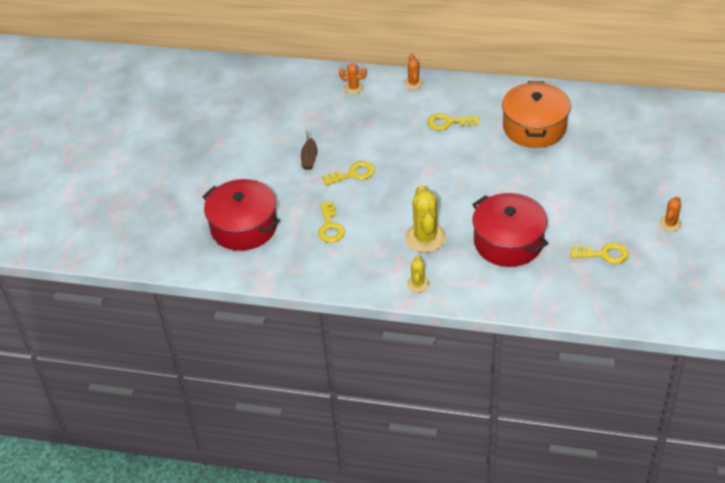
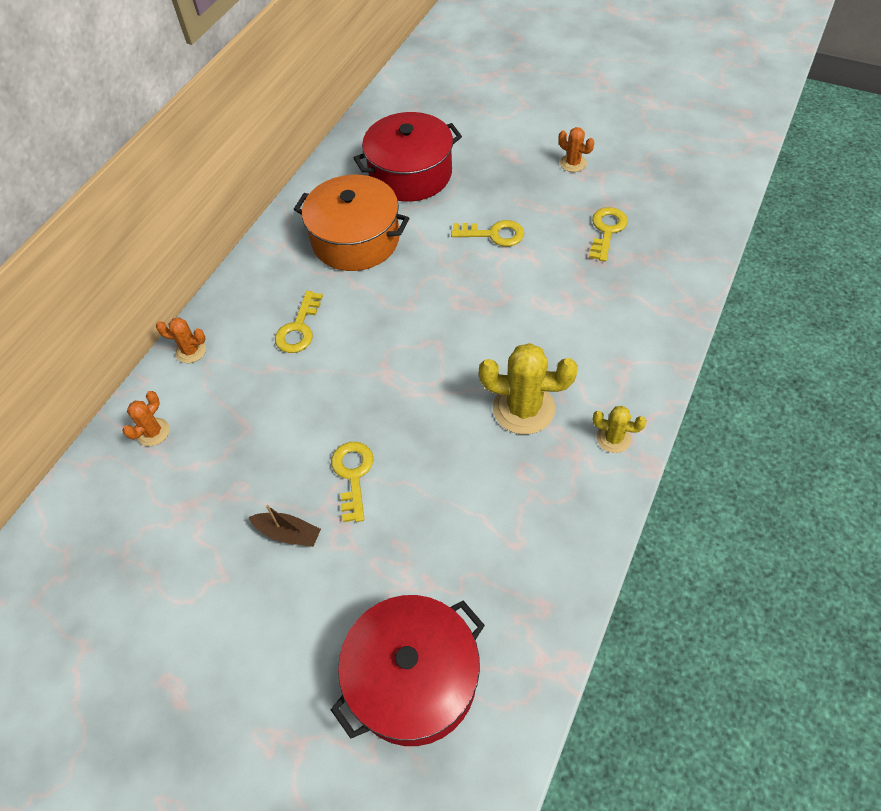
camera: 75 degrees left, 10 degrees up
yellow key [318,202,345,243] -> yellow key moved to [451,220,524,247]
red pot [472,193,548,267] -> red pot moved to [354,112,462,202]

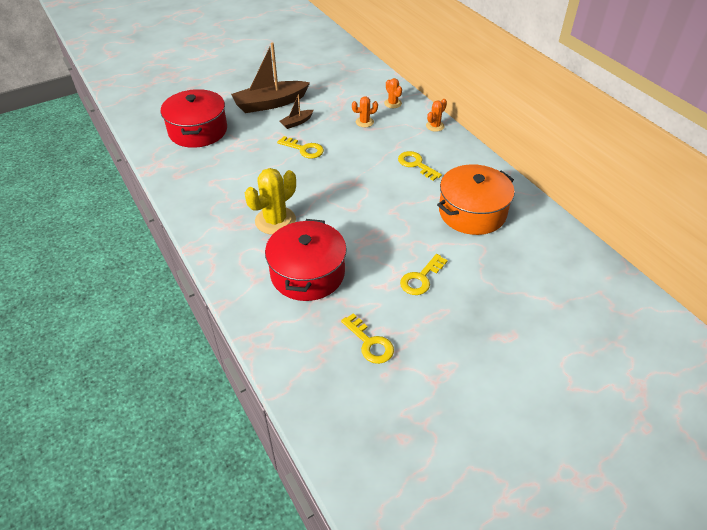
camera: 120 degrees right, 10 degrees down
red pot [354,112,462,202] -> red pot moved to [265,219,347,301]
orange cactus [559,127,594,172] -> orange cactus moved to [352,97,378,127]
yellow cactus [592,406,647,453] -> none
none -> brown boat [231,42,310,113]

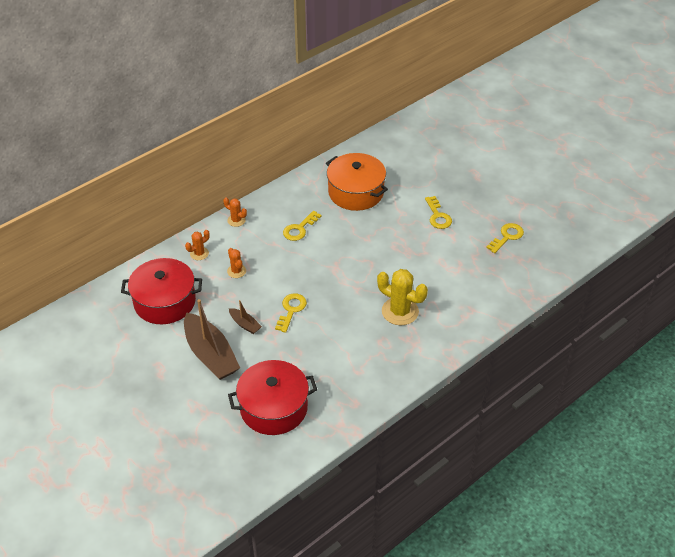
camera: 100 degrees left, 0 degrees up
red pot [265,219,347,301] -> red pot moved to [121,258,202,324]
yellow key [400,254,448,295] -> yellow key turned 45 degrees clockwise [425,196,452,229]

